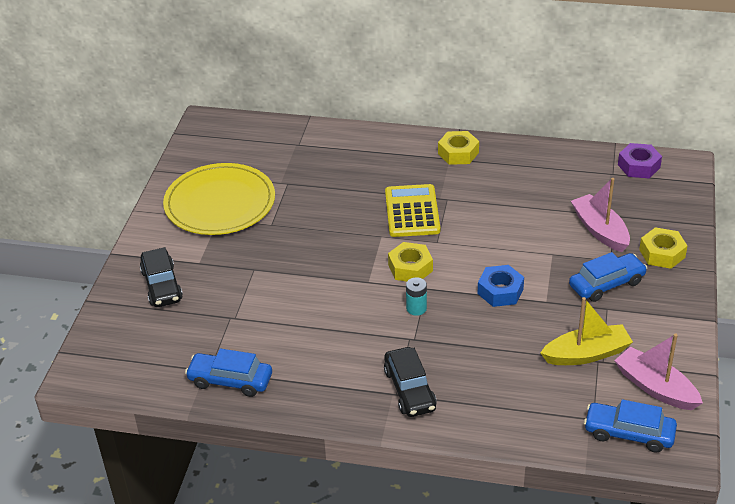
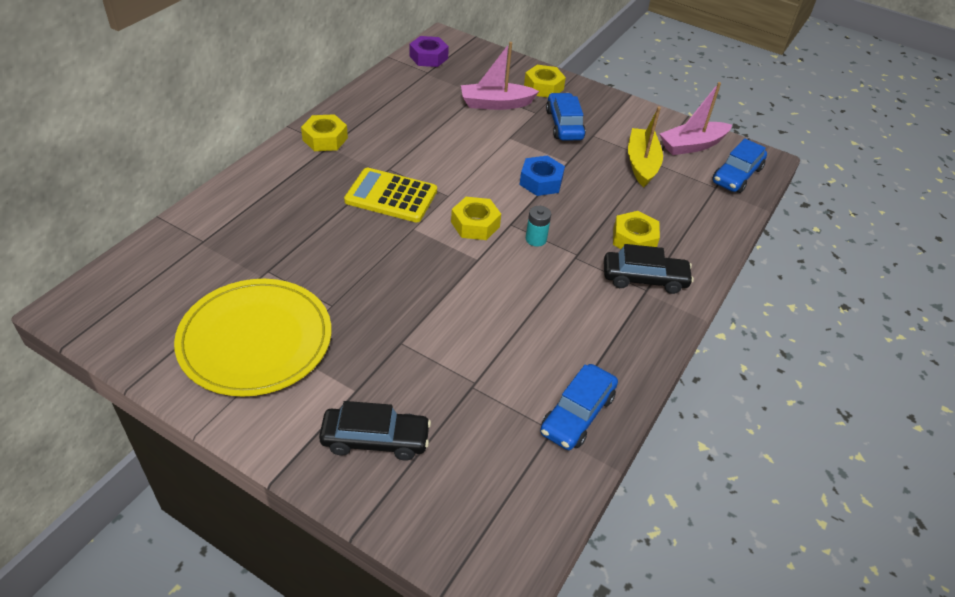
camera: 75 degrees left, 5 degrees up
none -> yellow nut [613,211,660,249]

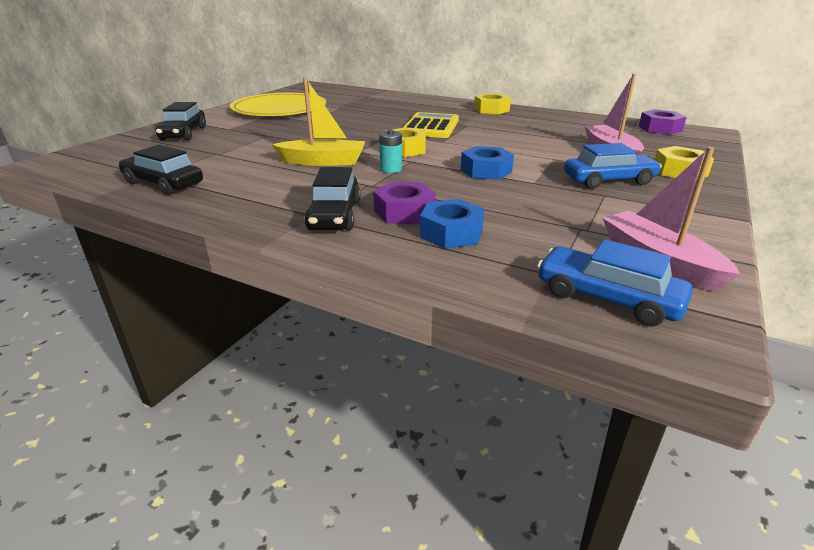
camera: 90 degrees right, 15 degrees down
blue car [540,364,618,450] -> black car [118,145,203,195]
yellow nut [613,211,660,249] -> purple nut [373,182,436,224]
yellow boat [628,106,663,187] -> yellow boat moved to [272,78,365,166]
none -> blue nut [420,199,484,249]

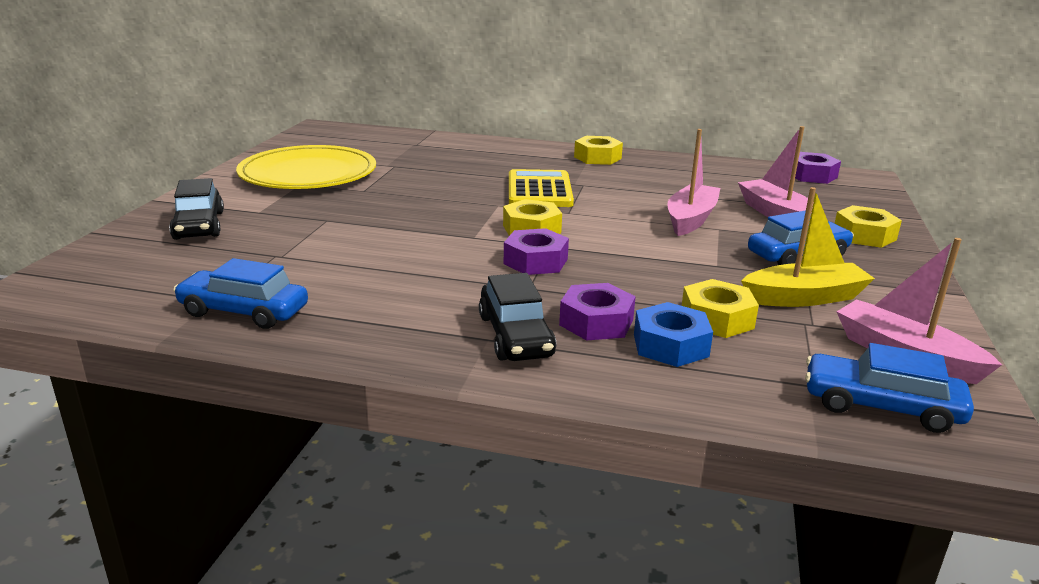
camera: 15 degrees left, 5 degrees down
black car [118,145,203,195] -> blue car [173,258,308,329]
yellow boat [272,78,365,166] -> yellow boat moved to [741,187,875,307]
turquoise battery [379,130,402,173] -> purple nut [504,228,569,275]
blue nut [461,146,514,180] -> none
none -> pink boat [667,129,720,236]
none -> yellow nut [682,279,759,338]

